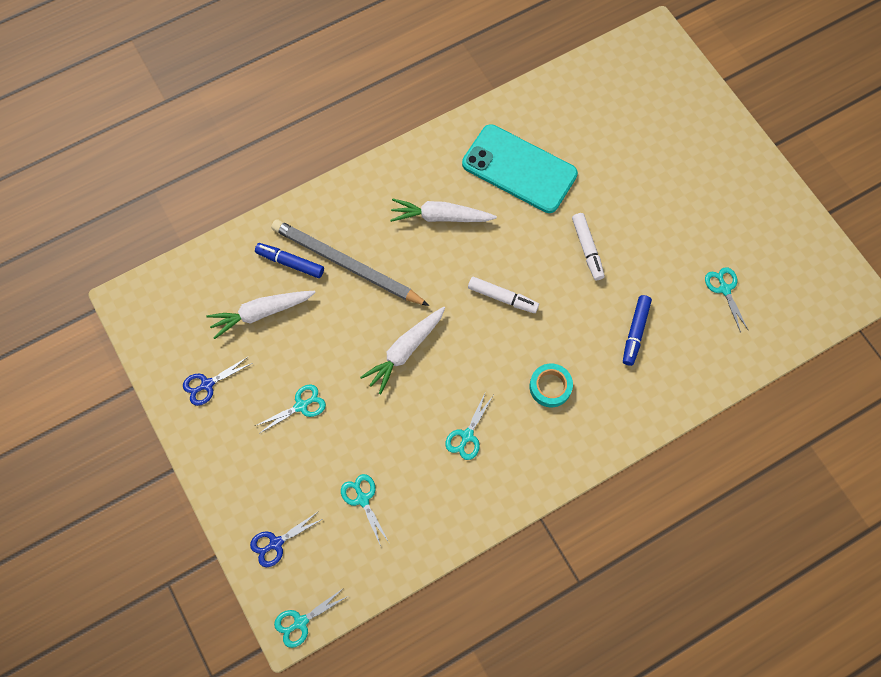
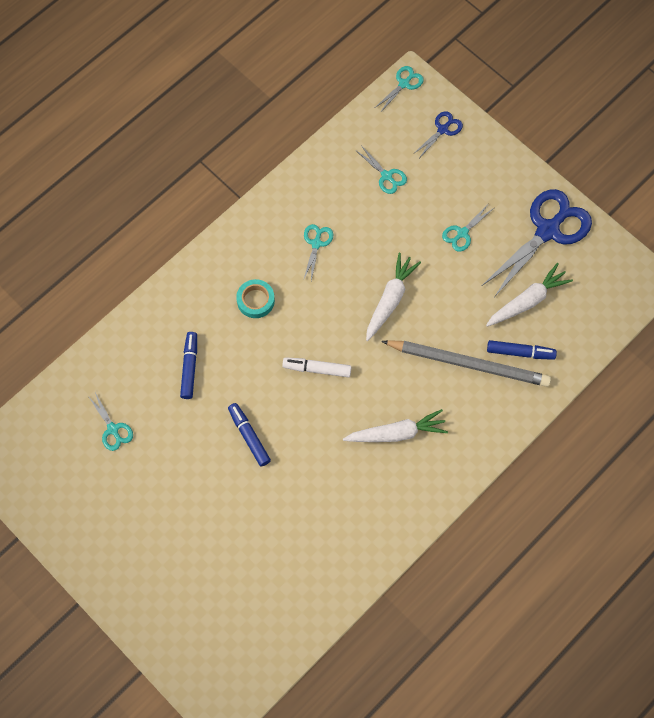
camera: 165 degrees right, 0 degrees up
blue scissors [183,356,252,406] -> blue scissors [482,189,592,296], size x2.15
turquoise phone [462,124,578,213] -> none
white marker [572,213,605,280] -> blue marker [228,403,271,467]

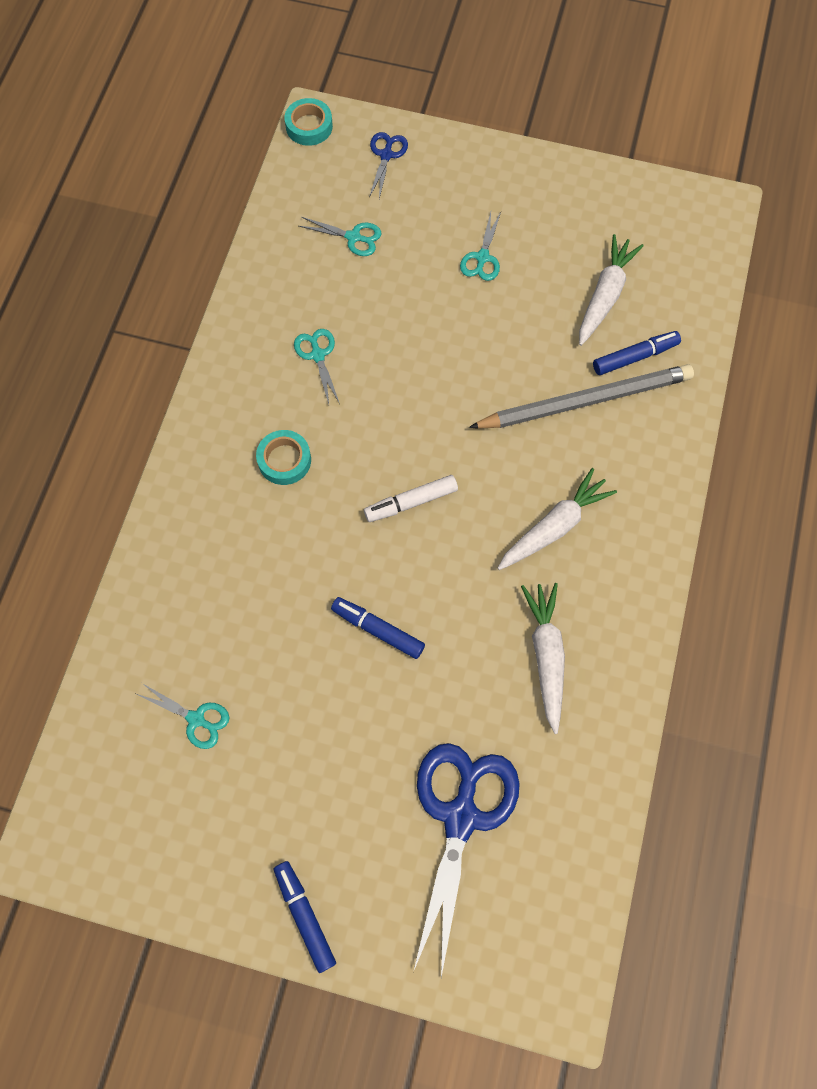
camera: 30 degrees left, 0 degrees up
blue marker [180,332,197,399] -> blue marker moved to [274,861,336,973]
white carrot [366,253,421,341] -> white carrot moved to [521,583,565,734]
turquoise scissors [376,66,424,111] -> turquoise tape [285,98,333,146]
blue scissors [482,189,592,296] -> blue scissors moved to [413,743,520,977]

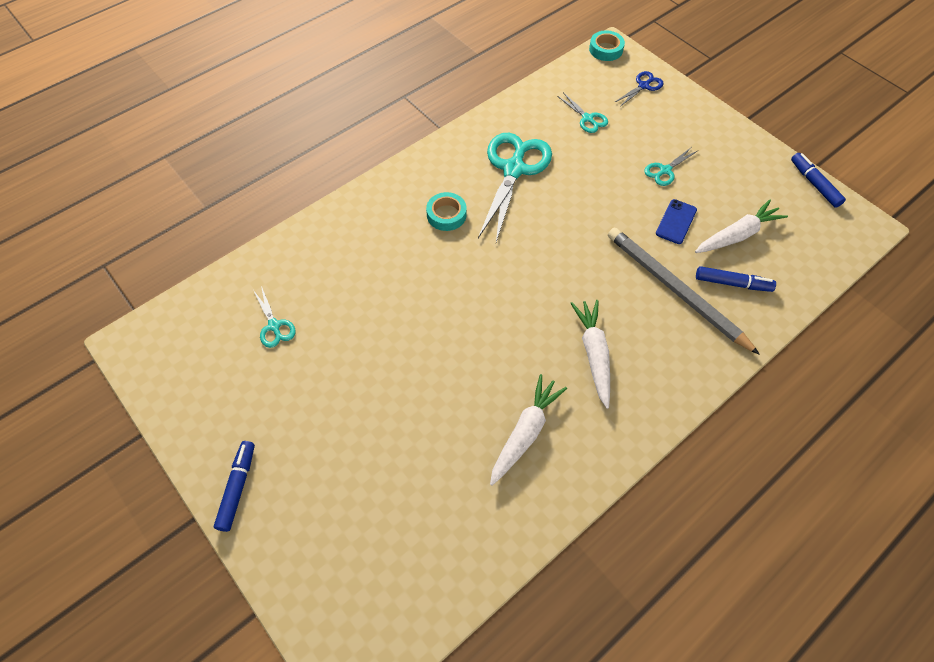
camera: 35 degrees right, 10 degrees down
turquoise scissors [294,329,340,404] -> turquoise scissors [478,133,552,242], size x2.15
blue marker [331,597,425,659] -> blue marker moved to [791,153,846,208]
white marker [364,475,458,522] -> none
blue scissors [413,743,520,977] -> none
grey pencil [469,364,694,429] -> grey pencil turned 150 degrees counterclockwise [608,228,760,355]
white carrot [498,468,617,570] -> white carrot turned 90 degrees counterclockwise [570,300,610,409]
none -> blue phone [656,199,697,244]

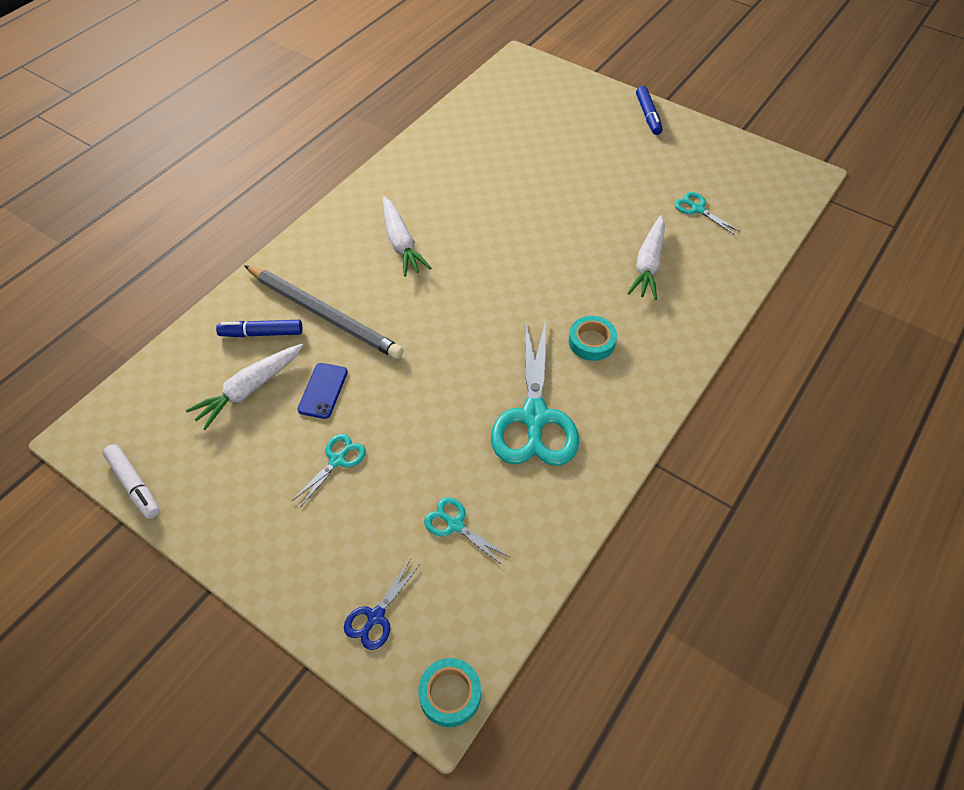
camera: 165 degrees right, 5 degrees down
white carrot [490,374,567,486] -> white carrot moved to [628,215,665,300]
blue marker [791,153,846,208] -> white marker [103,444,160,519]

